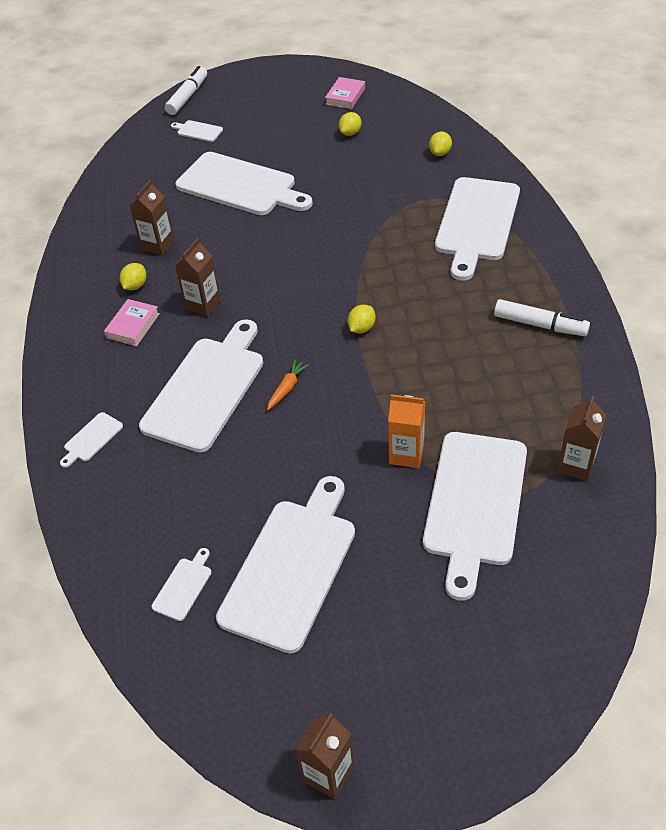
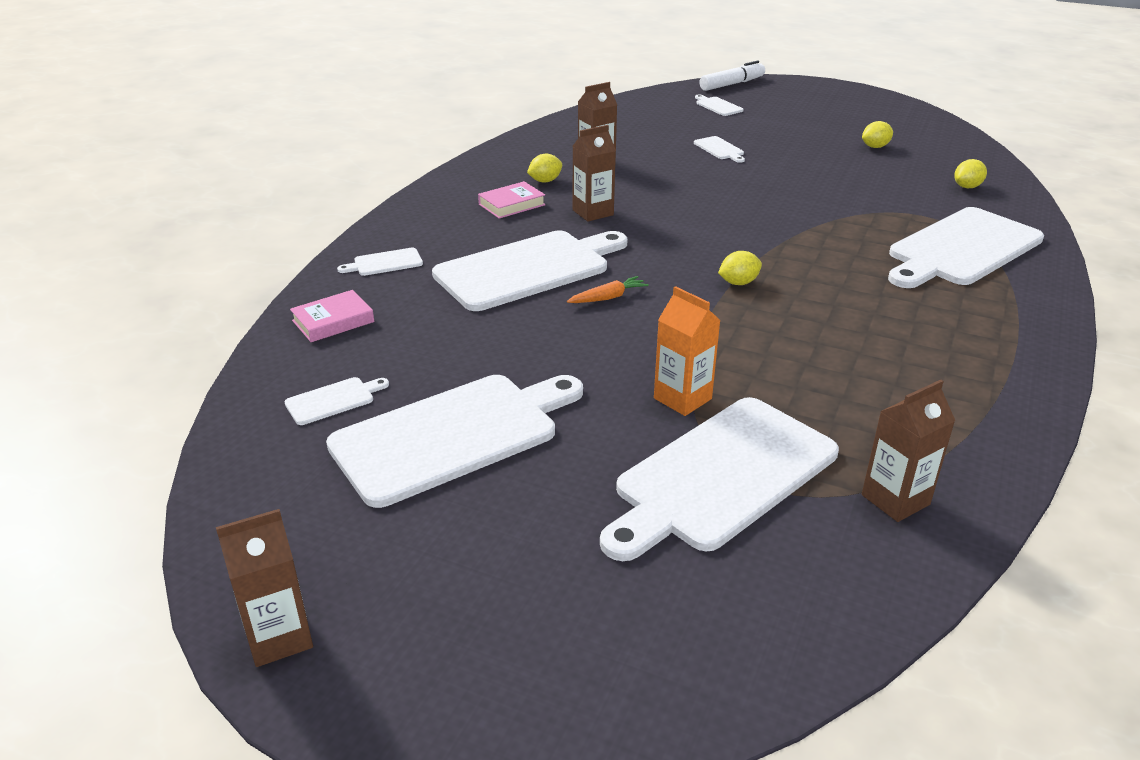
camera: 30 degrees right, 15 degrees down
white cutting board [176,152,313,215] -> white cutting board [694,136,745,163], size x0.41
pink book [325,77,365,109] -> pink book moved to [290,290,374,342]
white marker [494,299,590,336] -> none

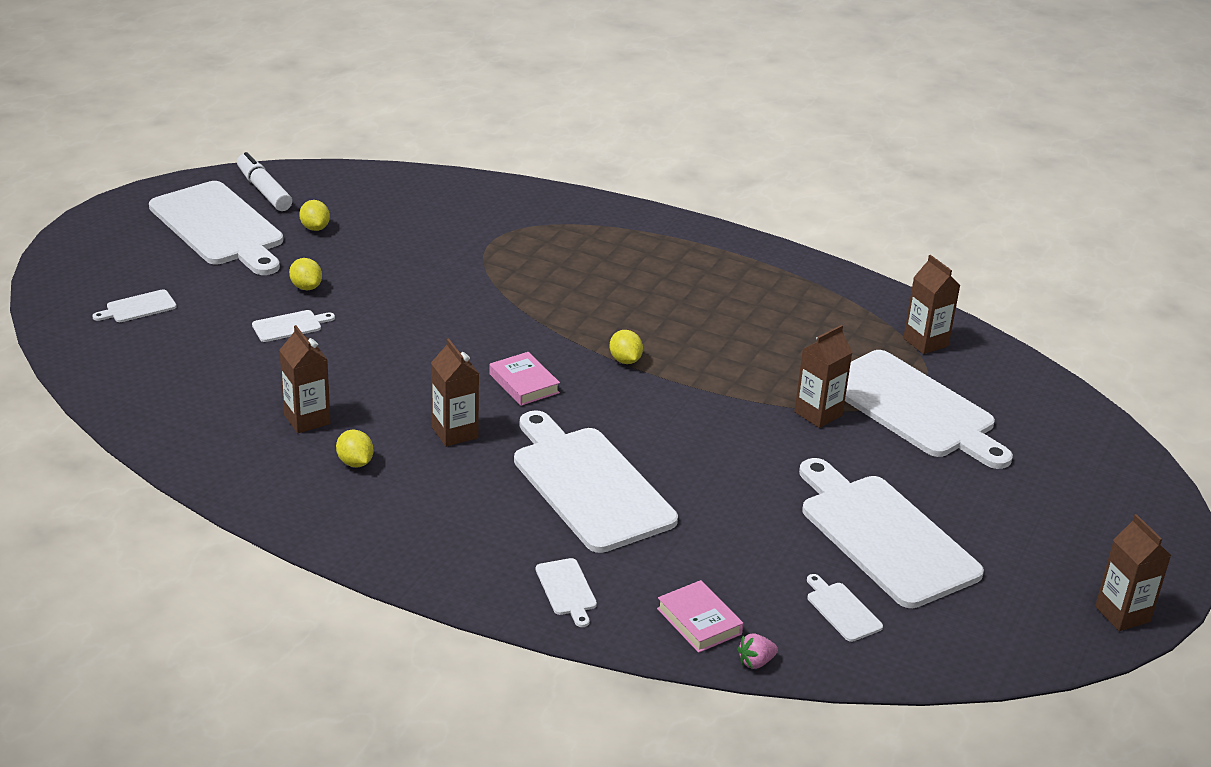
camera: 90 degrees left, 0 degrees up
pink book [478,181,546,219] -> pink book moved to [489,352,560,406]
orange carrot [567,276,649,303] -> none
orange carton [654,286,721,416] -> brown carton [794,325,853,428]
white marker [699,61,765,91] -> white marker moved to [237,152,292,211]
white cutting board [888,207,1044,288] -> white cutting board moved to [149,181,283,275]
yellow lemon [954,159,987,188] -> yellow lemon moved to [289,258,322,290]
none -> pink strawberry [737,633,778,669]

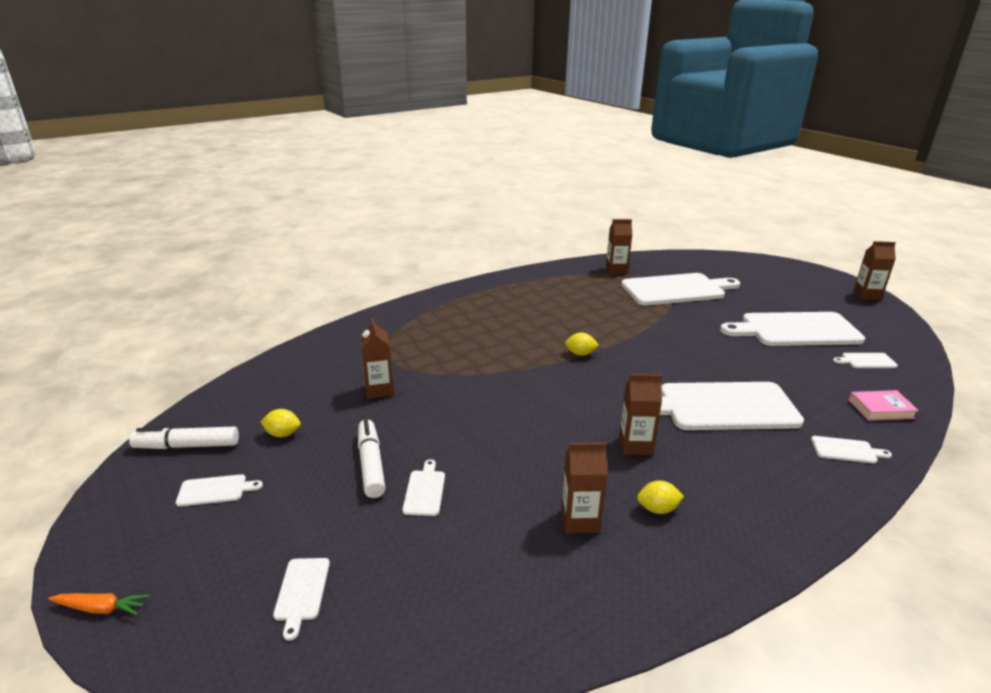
camera: 60 degrees left, 5 degrees down
white cutting board [149,181,283,275] -> white cutting board [176,474,263,506], size x0.41
yellow lemon [289,258,322,290] -> white marker [358,419,385,498]
pink book [489,352,560,406] -> none
pink strawberry [737,633,778,669] -> none
brown carton [794,325,853,428] -> brown carton moved to [360,318,394,399]
none -> orange carrot [48,593,149,615]

